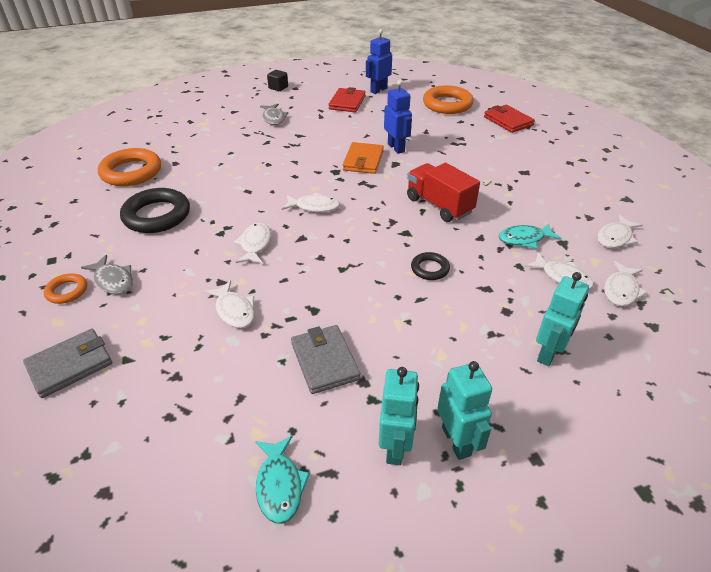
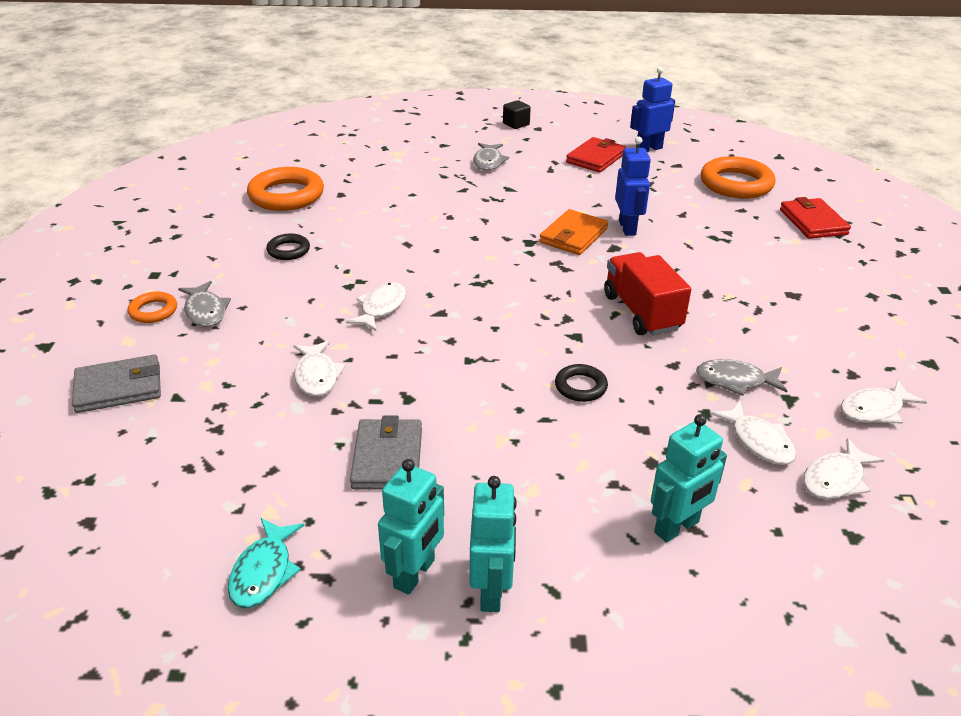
camera: 20 degrees right, 5 degrees down
black ring [120,188,190,233] -> black ring [266,233,310,260], size x0.51
white fish [282,192,340,212] -> none
turquoise fish [499,223,561,249] -> grey fish [696,359,787,396]

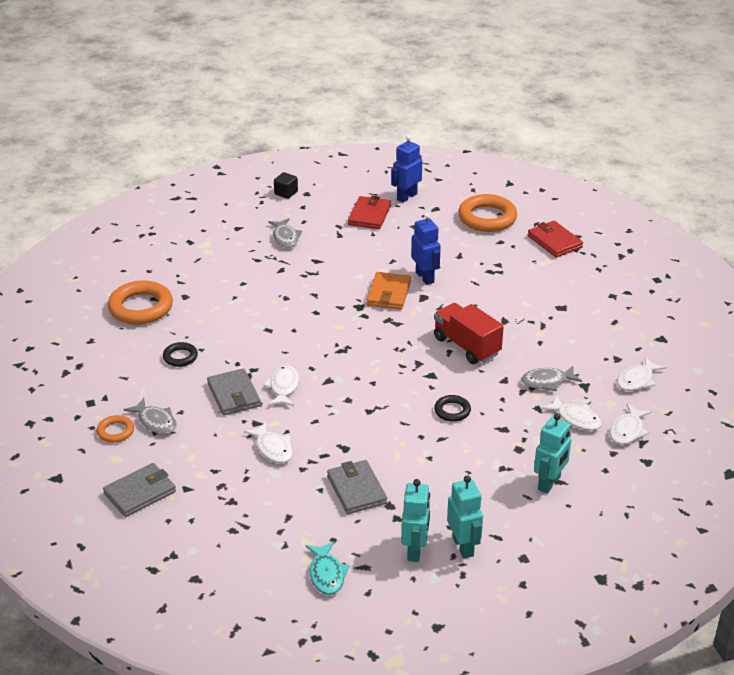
camera: 20 degrees left, 0 degrees up
none -> grey wallet [207,368,261,415]

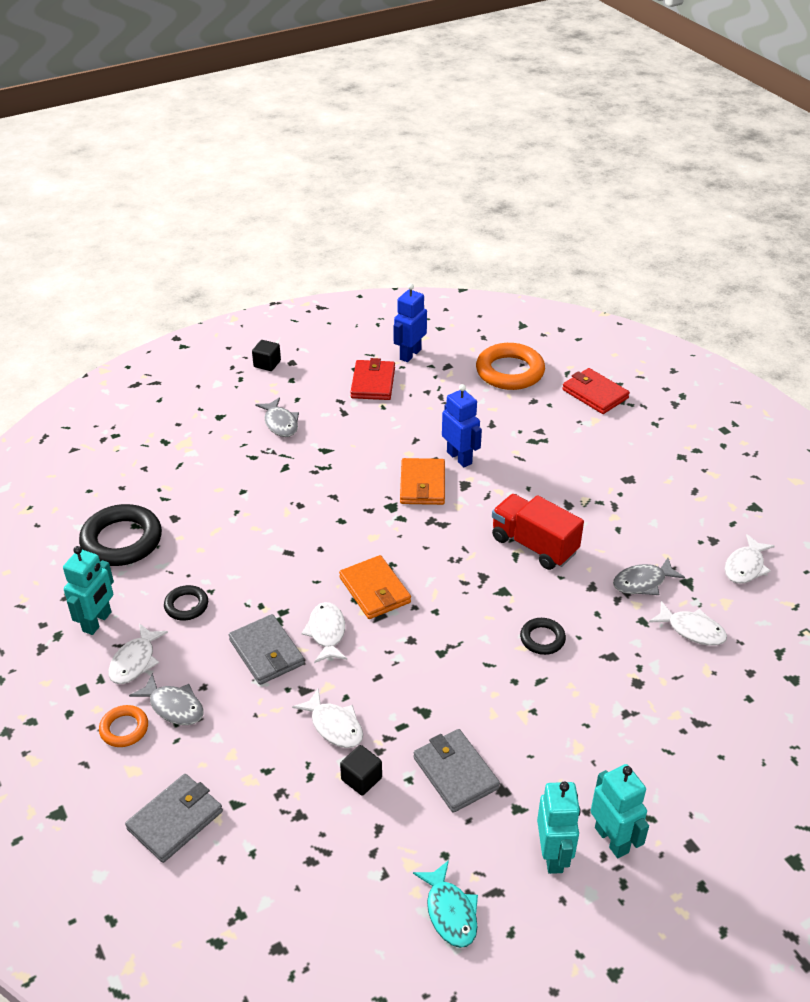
camera: 10 degrees left, 5 degrees up
orange ring [108,280,173,325] -> black ring [79,504,162,566]
turquoise robot [534,413,571,494] -> turquoise robot moved to [63,546,114,635]
white fish [610,403,652,445] -> white fish moved to [108,623,168,684]
none -> orange wallet [339,555,411,619]
none -> black cube [340,745,382,795]

